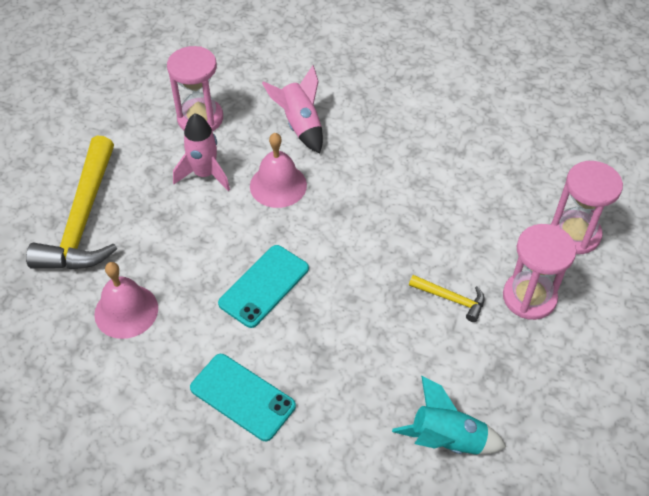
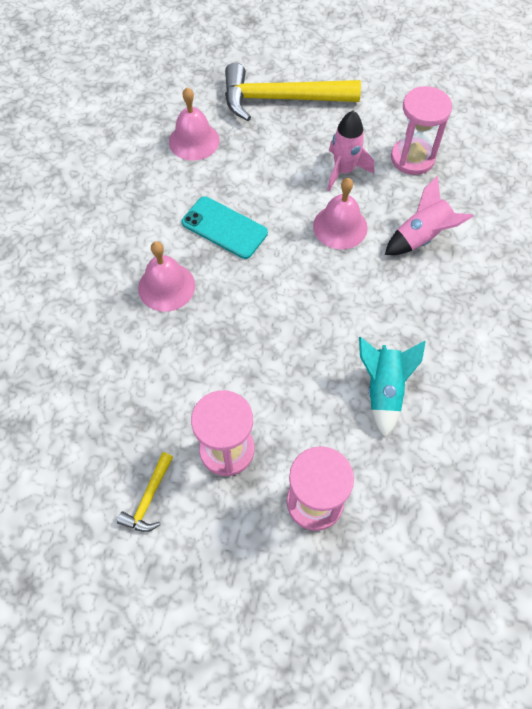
camera: 85 degrees right, 10 degrees up
turquoise phone [190,354,296,441] -> none
turquoise rocket [392,376,506,455] -> turquoise rocket moved to [359,337,426,437]
yellow hammer [409,275,485,322] -> yellow hammer moved to [117,452,173,532]
none -> pink bell [138,241,195,312]

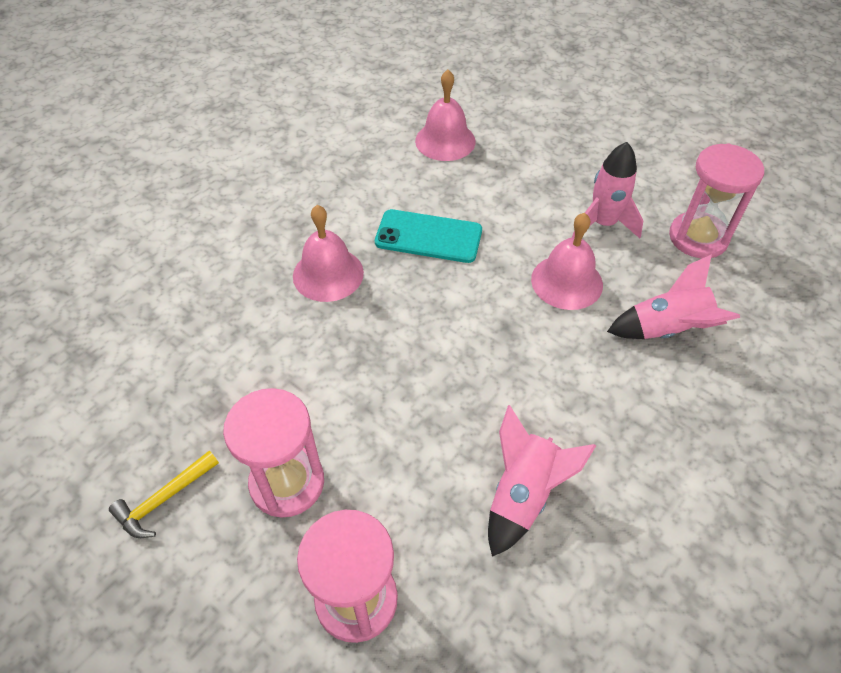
camera: 25 degrees right, 10 degrees down
turquoise phone [182,196,268,259] -> turquoise phone turned 45 degrees counterclockwise [375,209,482,263]
yellow hammer [225,63,361,121] -> none
turquoise rocket [359,337,426,437] -> pink rocket [488,405,596,557]

